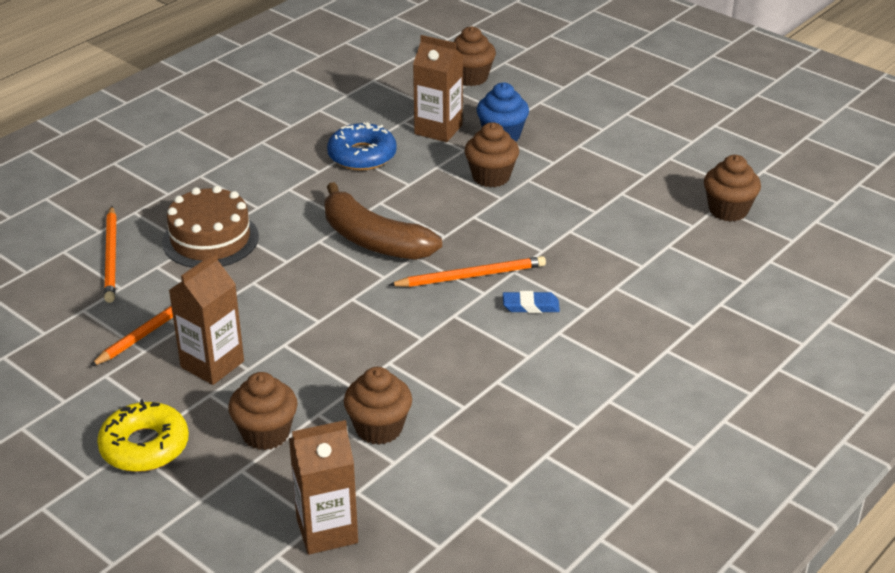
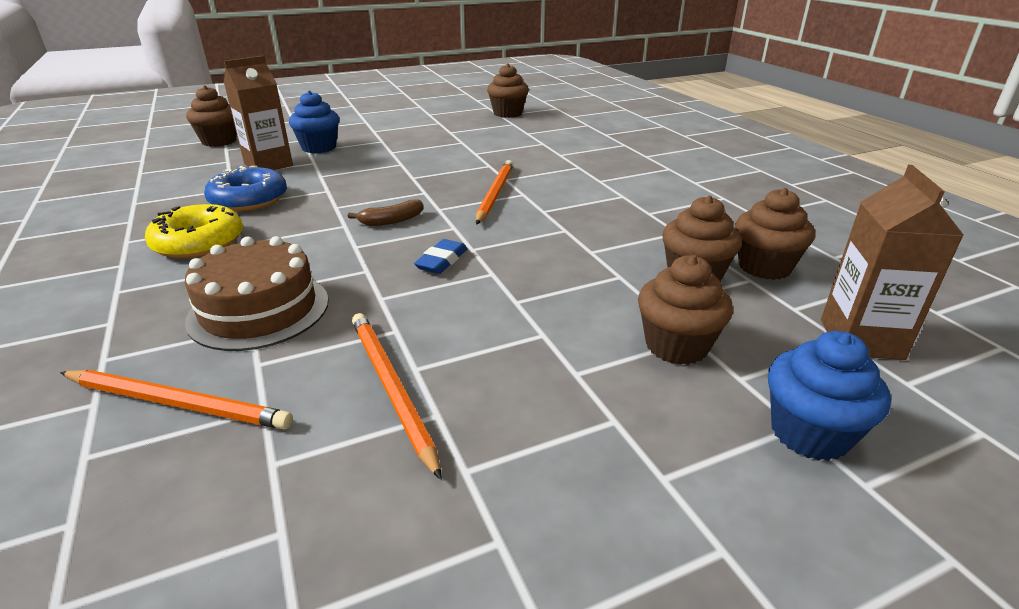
camera: 65 degrees left, 5 degrees down
yellow donut [97,399,189,472] -> yellow donut moved to [145,204,243,259]
brown carton [169,253,244,385] -> none
brown banana [325,182,442,260] -> brown banana [348,199,423,226], size x0.45
brown cupcake [464,122,519,187] -> brown cupcake moved to [735,188,815,280]
blue eraser [503,291,560,313] -> blue eraser moved to [414,239,467,274]
none -> blue cupcake [768,331,891,461]

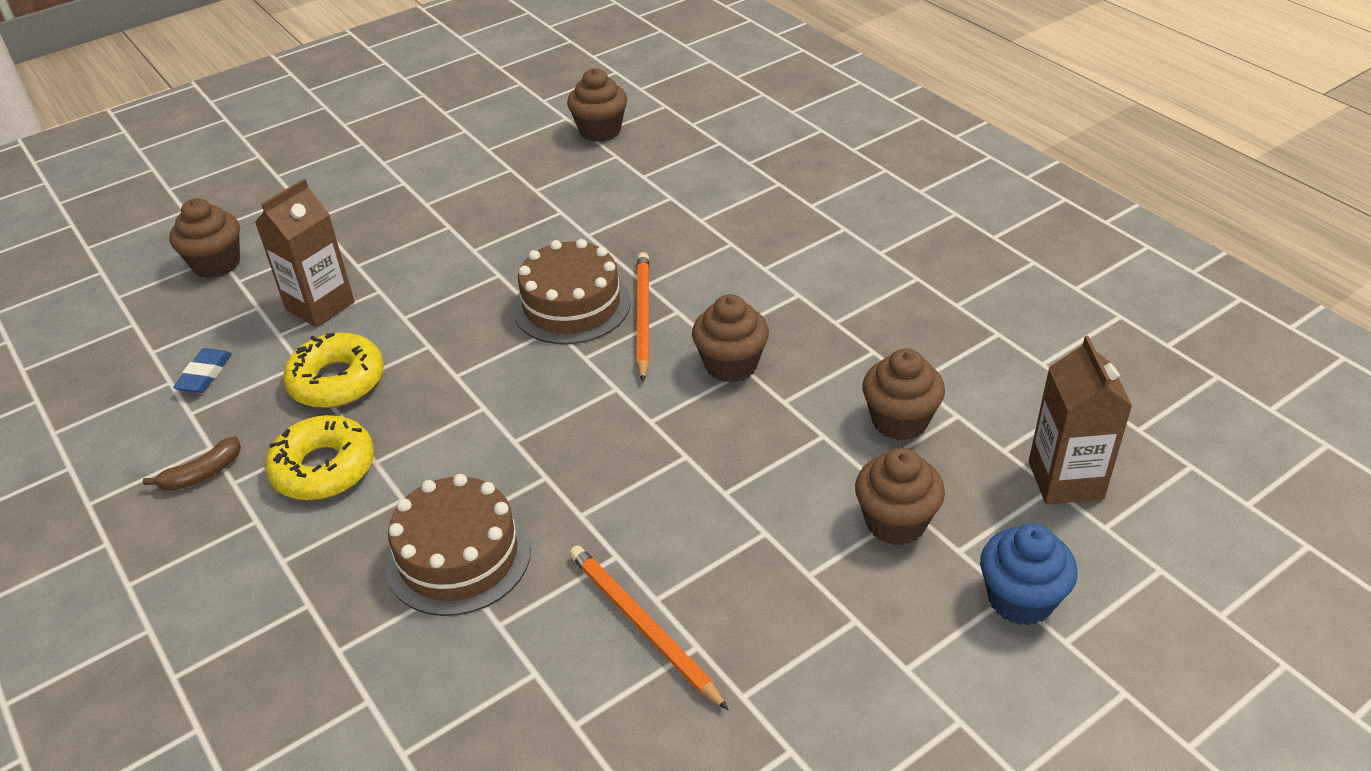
camera: 10 degrees left, 10 degrees up
orange pencil [60,370,293,429] -> none
blue donut [204,166,287,212] -> yellow donut [283,333,384,408]
blue cupcake [289,90,340,153] -> none
brown banana [348,199,423,226] -> brown banana moved to [143,437,241,491]
blue eraser [414,239,467,274] -> blue eraser moved to [173,348,232,393]
brown cupcake [735,188,815,280] -> brown cupcake moved to [692,294,769,383]
none -> brown cake [513,239,631,344]

